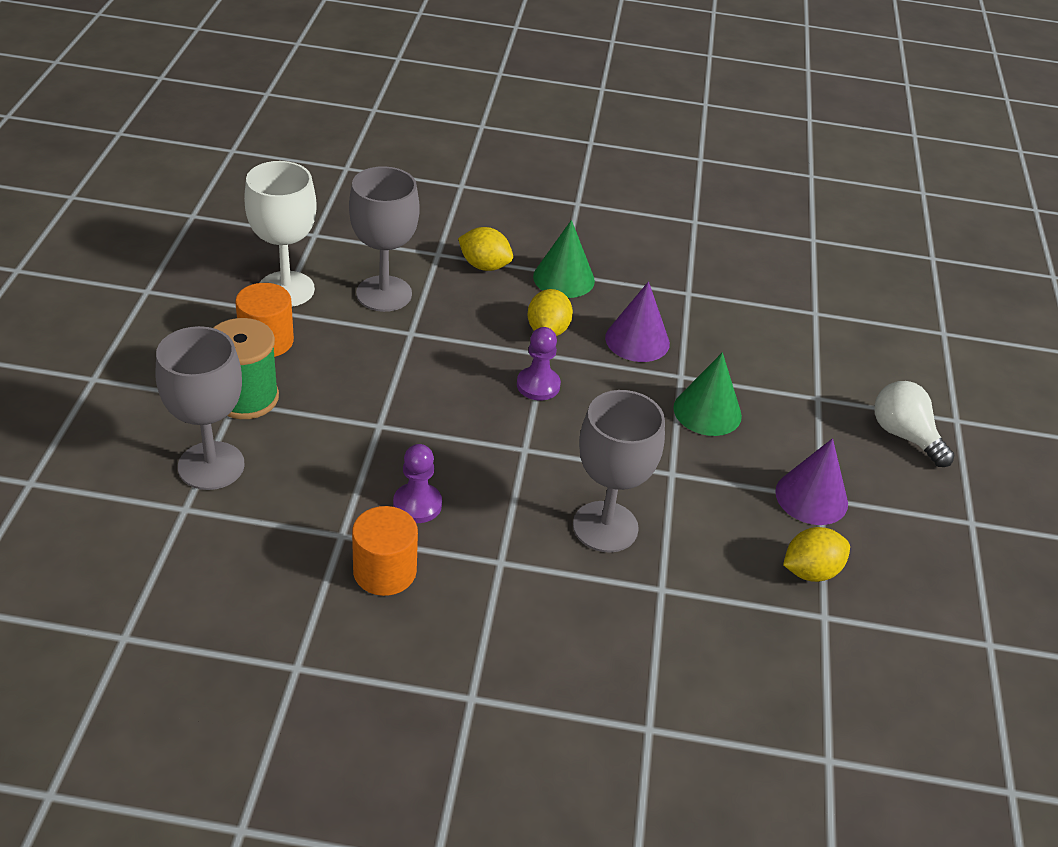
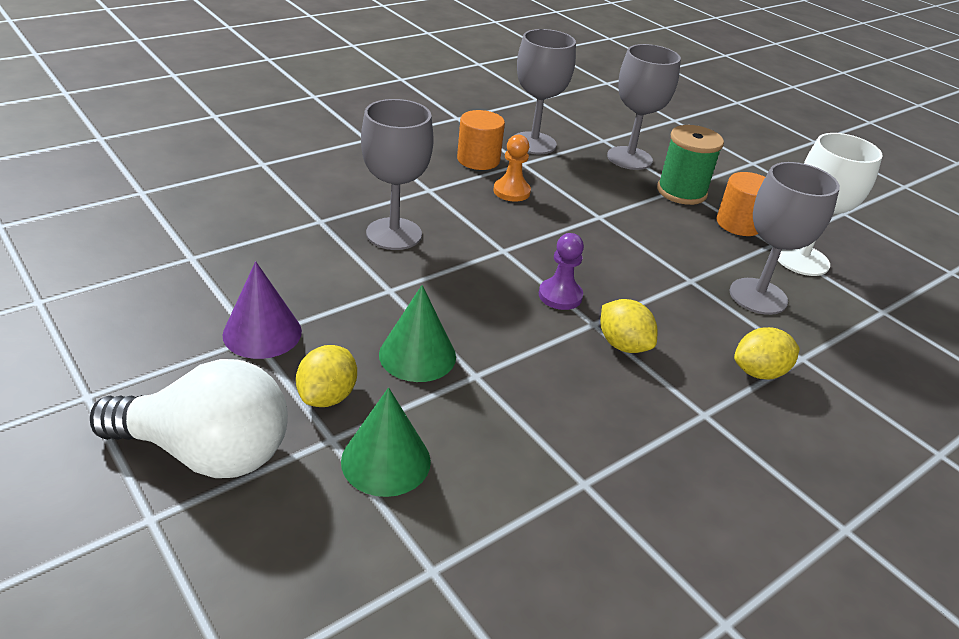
camera: 135 degrees right, 5 degrees down
purple pawn [393,444,442,523] -> orange pawn [493,135,531,202]
green cone [533,220,595,298] -> green cone moved to [341,387,431,497]
purple cone [605,281,670,362] -> none
yellow lemon [783,527,850,582] -> yellow lemon moved to [296,345,357,407]
white light bulb [874,381,954,467] -> white light bulb [90,359,288,478], size x1.56
none -> grey goblet [515,29,576,154]

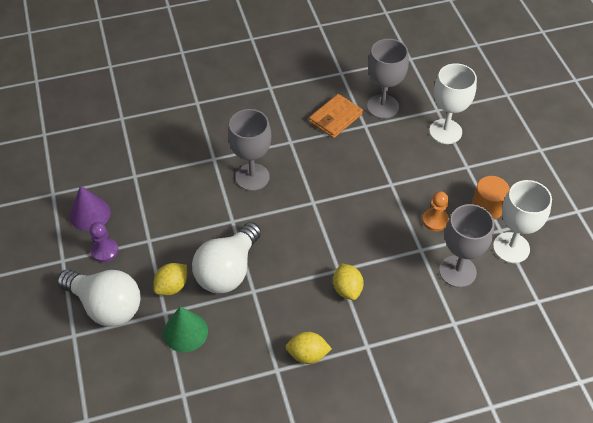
camera: 25 degrees right, 15 degrees up
purple cone [223,261,302,359] -> purple cone moved to [70,185,111,231]
green cone [379,285,456,382] -> white light bulb [192,222,261,293]
orange cylinder [457,110,505,170] -> orange wallet [309,94,363,138]
orange pawn [493,135,531,202] -> orange pawn moved to [422,191,449,231]
purple pawn [539,233,584,310] -> purple pawn moved to [90,222,118,262]
grey goblet [607,44,681,170] -> white goblet [429,63,477,144]
green spool [657,125,724,205] -> none
yellow lemon [734,327,800,379] -> yellow lemon moved to [286,332,332,364]

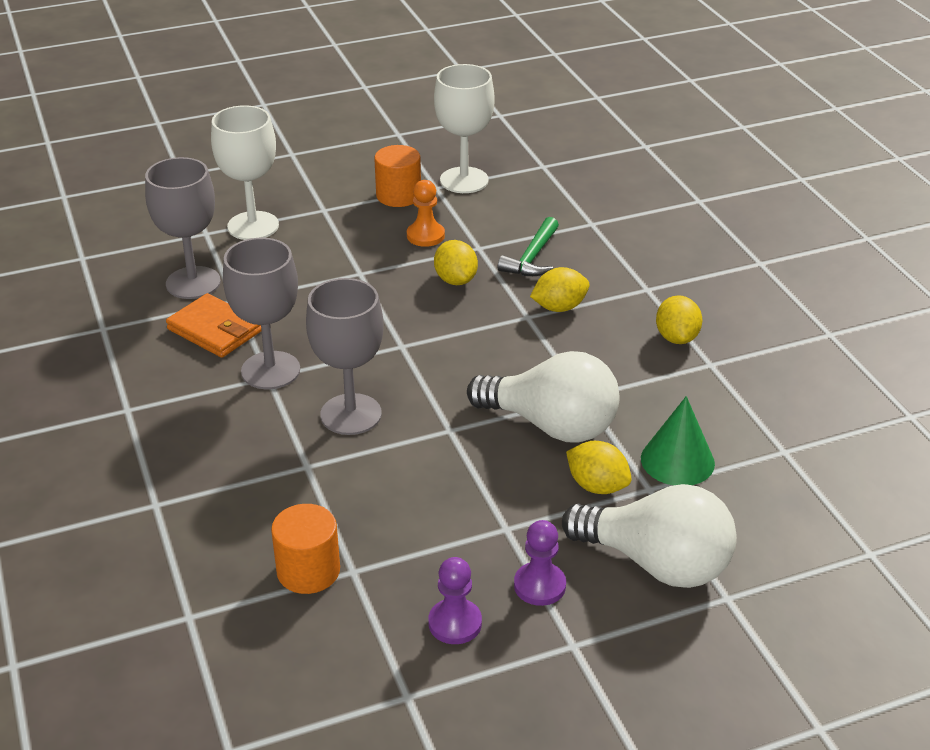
camera: 95 degrees left, 15 degrees down
white light bulb [57,269,141,327] -> white light bulb turned 90 degrees clockwise [562,484,737,588]
purple cone [70,185,111,231] -> purple pawn [428,557,482,644]
grey goblet [439,204,494,288] -> grey goblet moved to [223,238,300,389]
none -> orange cylinder [271,504,340,594]
none -> yellow lemon [434,240,478,285]
none -> green hammer [498,217,559,276]

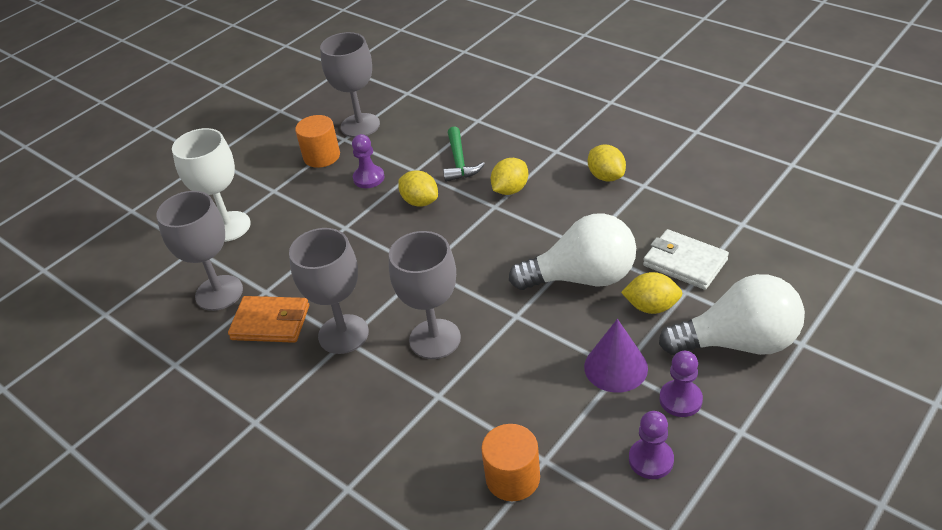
camera: 25 degrees left, 5 degrees up
orange pawn [407,180,445,247] -> purple pawn [352,134,384,188]
white goblet [434,64,495,193] -> grey goblet [320,32,380,137]
green cone [641,396,715,485] -> white wallet [643,229,729,290]
none -> purple cone [584,319,648,393]

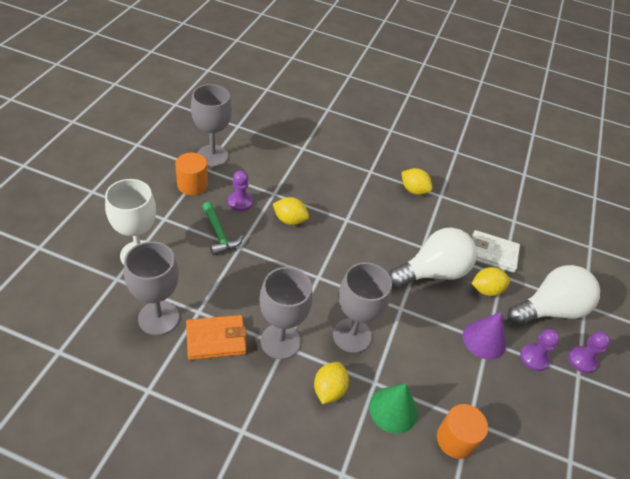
camera: 30 degrees left, 5 degrees up
green hammer [443,127,485,182] -> green hammer moved to [202,202,243,256]
yellow lemon [491,158,528,195] -> yellow lemon moved to [314,362,349,404]
purple pawn [629,411,674,479] -> purple pawn moved to [568,331,610,373]
none -> green cone [369,383,418,434]

